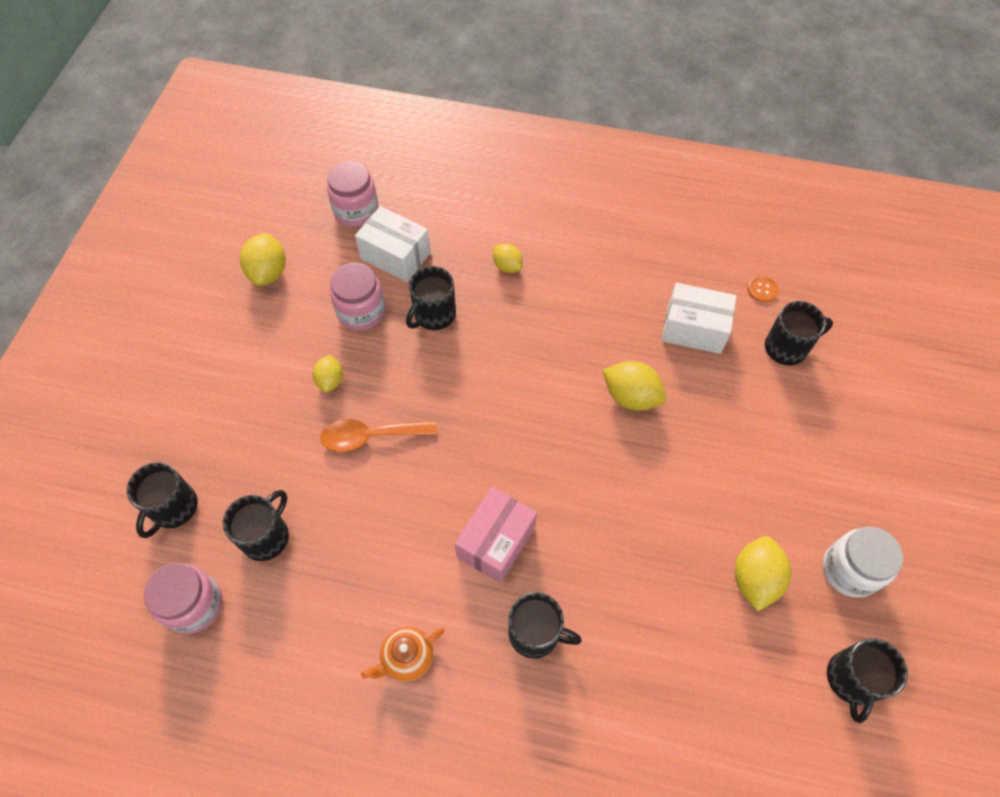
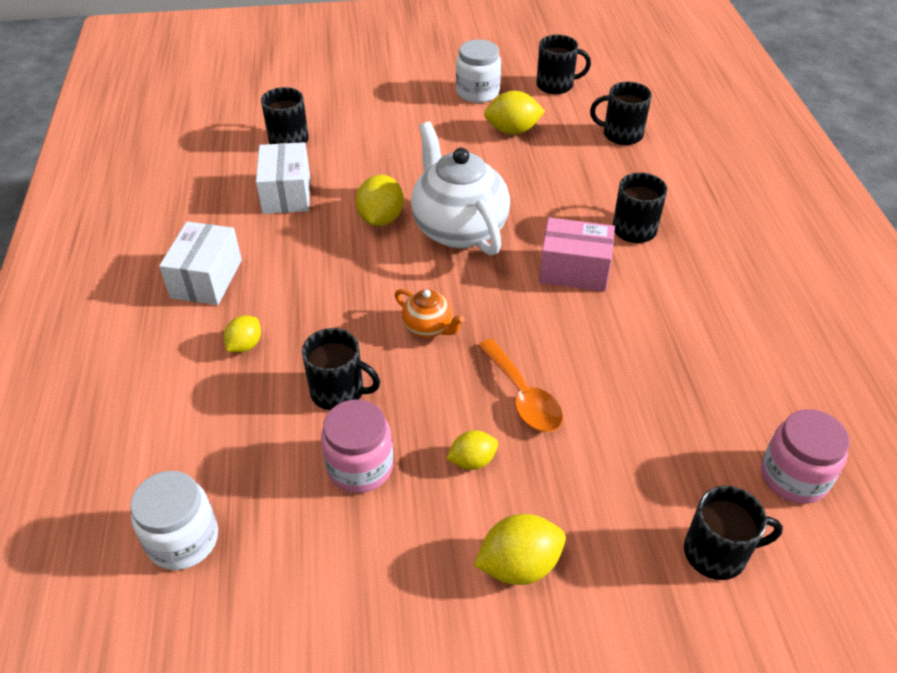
camera: 110 degrees left, 15 degrees down
black mug [223,490,289,561] -> black mug moved to [590,82,652,145]
yellow lemon [240,233,286,286] -> yellow lemon moved to [474,514,566,585]
pink jar [327,161,379,227] -> white jar [130,471,218,570]
white box [355,206,431,282] -> white box moved to [159,222,242,305]
orange teapot [361,626,445,682] -> orange teapot moved to [395,289,464,338]
orange button [747,275,779,303] -> none
none -> white teapot [411,122,510,255]

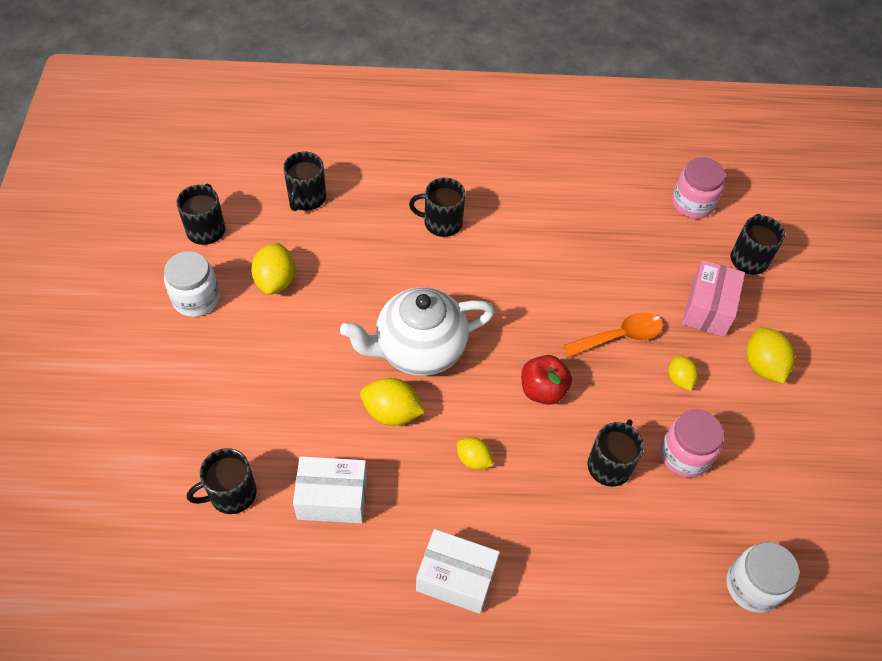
camera: 85 degrees left, 10 degrees up
yellow lemon [224,316,261,353] -> yellow lemon moved to [457,438,494,470]
orange teapot [395,289,464,338] -> red apple [521,355,572,405]
pink box [539,218,615,292] -> pink box moved to [682,260,745,337]

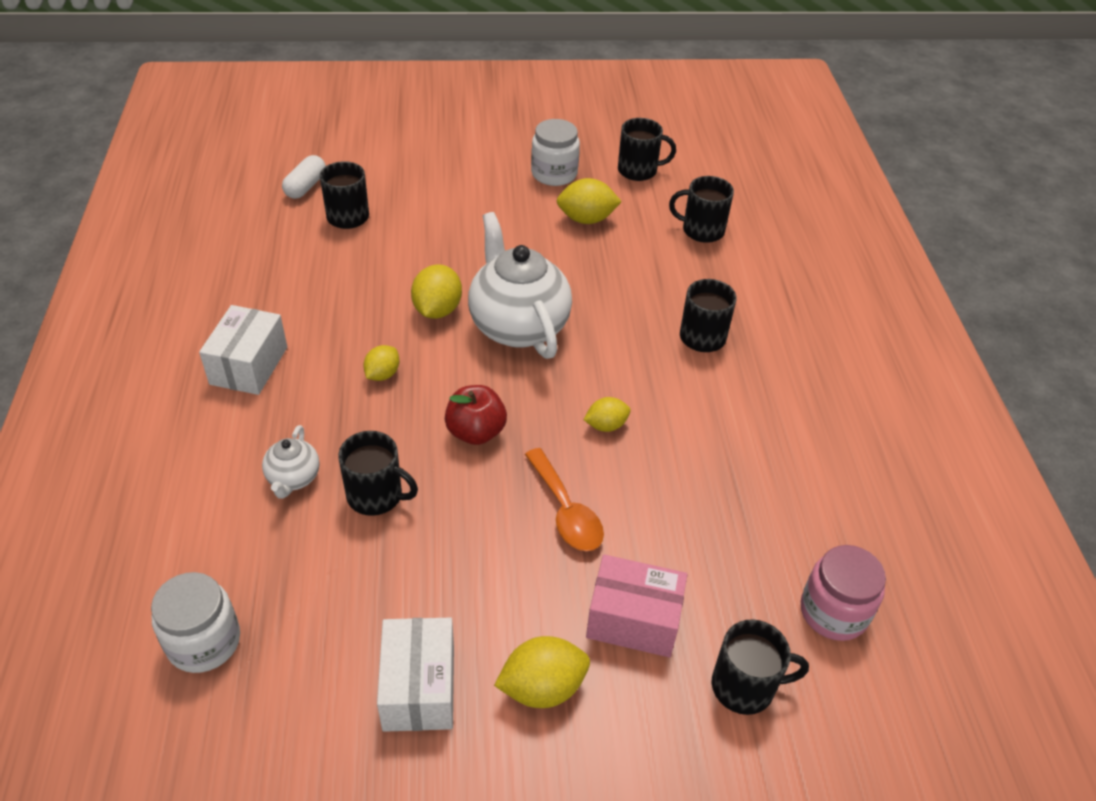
camera: 85 degrees right, 10 degrees down
white box [293,456,367,524] -> white box moved to [377,617,454,732]
pink jar [660,410,724,478] -> none
yellow lemon [669,355,698,391] -> yellow lemon moved to [584,397,631,432]
none -> white teapot [262,425,320,499]
none -> white capsule [282,155,326,199]

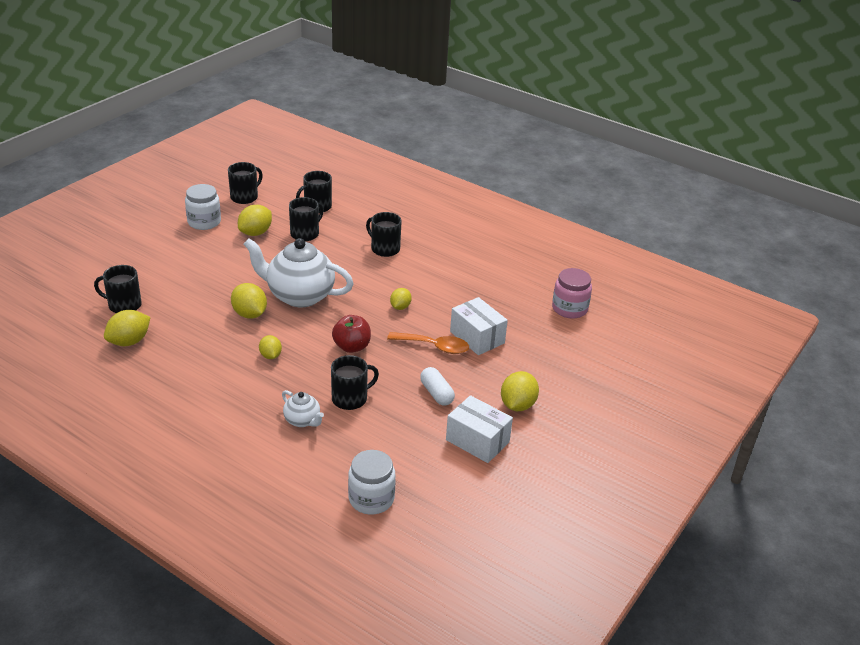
camera: 50 degrees left, 10 degrees down
white box [199,305,287,395] -> white box moved to [450,297,508,355]
white capsule [282,155,326,199] -> white capsule moved to [420,367,455,406]
pink box [586,554,687,657] -> none
black mug [712,619,809,715] -> black mug moved to [289,197,324,241]
none -> yellow lemon [104,310,150,346]

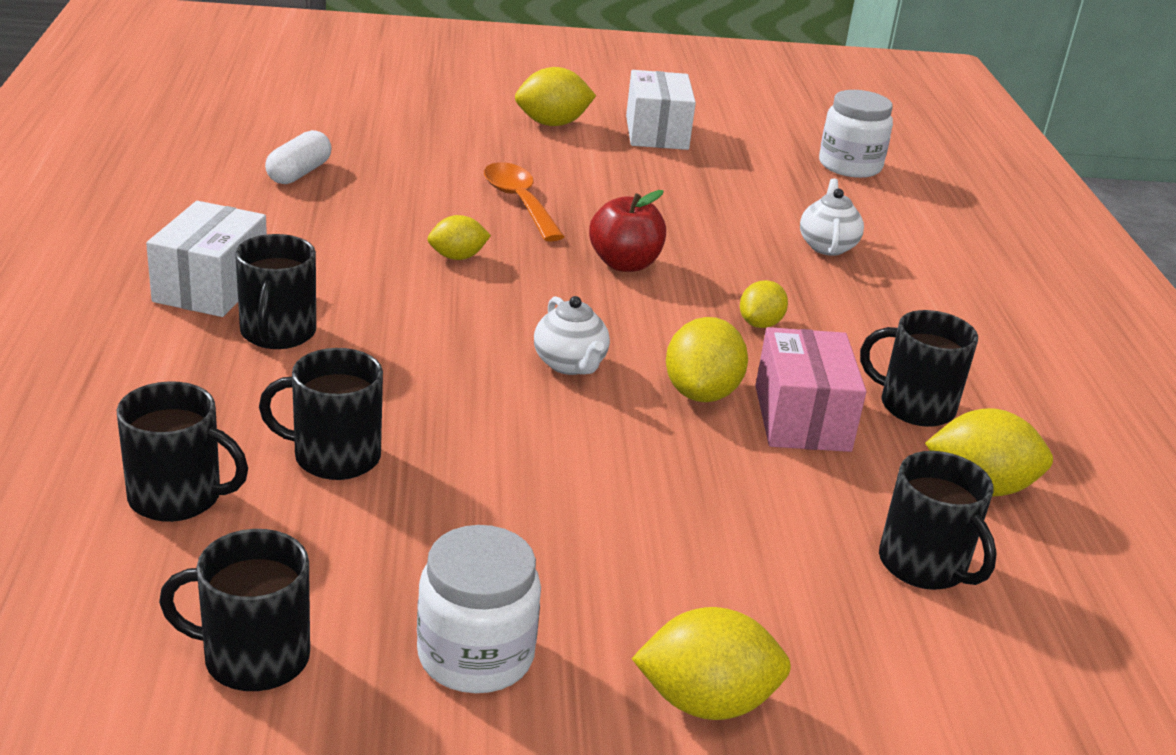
camera: 130 degrees left, 5 degrees down
yellow lemon [238,205,272,236] -> yellow lemon moved to [631,607,791,720]
white teapot [243,238,354,307] -> white teapot [534,296,610,375], size x0.47
black mug [331,355,379,410] -> black mug moved to [860,310,978,427]
white capsule [420,367,455,406] -> white capsule moved to [265,130,332,184]
white box [450,297,508,355] -> white box moved to [146,201,267,317]
pink jar [552,268,592,319] -> none
none -> pink box [755,327,866,452]

